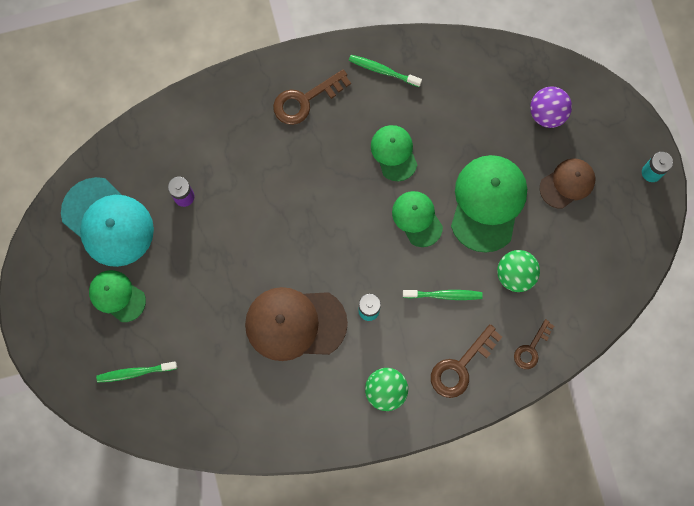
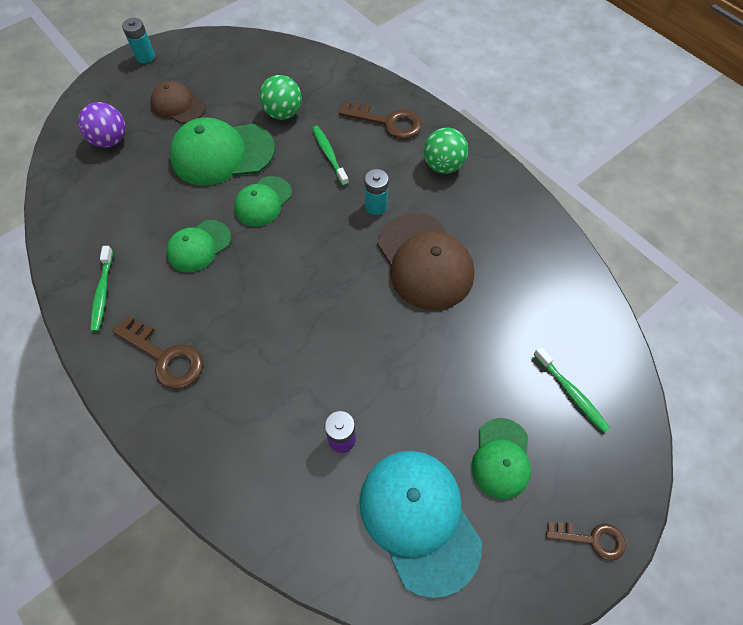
camera: 115 degrees left, 15 degrees down
turquoise cap [61,177,154,267] -> turquoise cap turned 45 degrees counterclockwise [359,451,482,598]
brown key [514,319,554,369] -> brown key moved to [546,522,626,561]

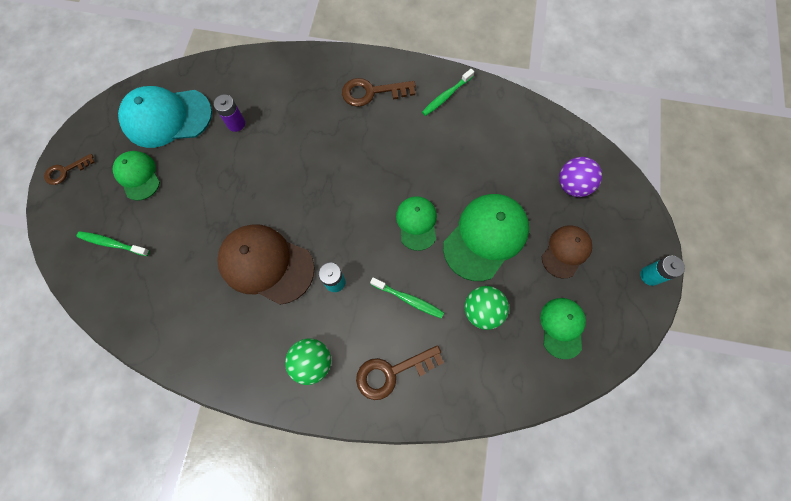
camera: 140 degrees right, 10 degrees up
green toothbrush [91,246,113,332] -> green toothbrush turned 90 degrees counterclockwise [422,69,474,116]
brown cap [150,81,206,124] -> brown cap turned 45 degrees counterclockwise [542,225,592,278]
green cap [167,220,231,273] -> green cap moved to [540,298,586,359]
turquoise cap [359,451,482,598] -> turquoise cap turned 150 degrees clockwise [118,86,212,148]

